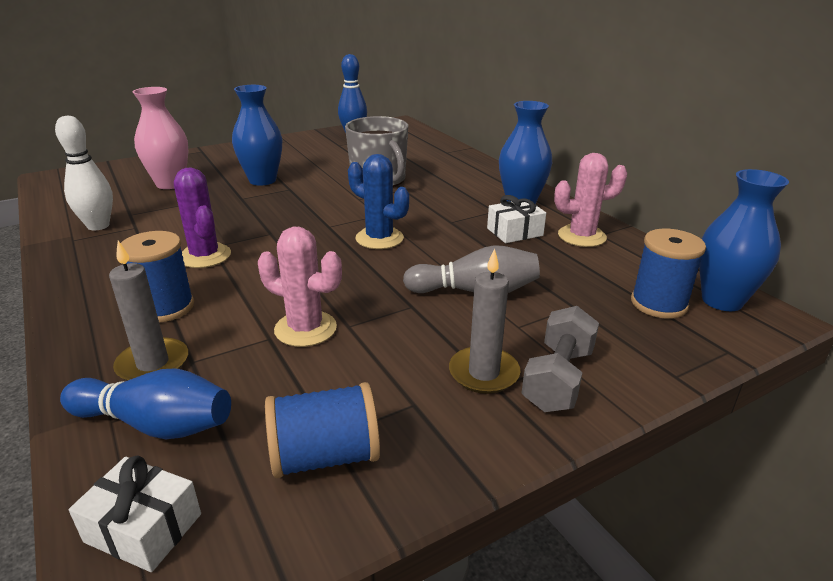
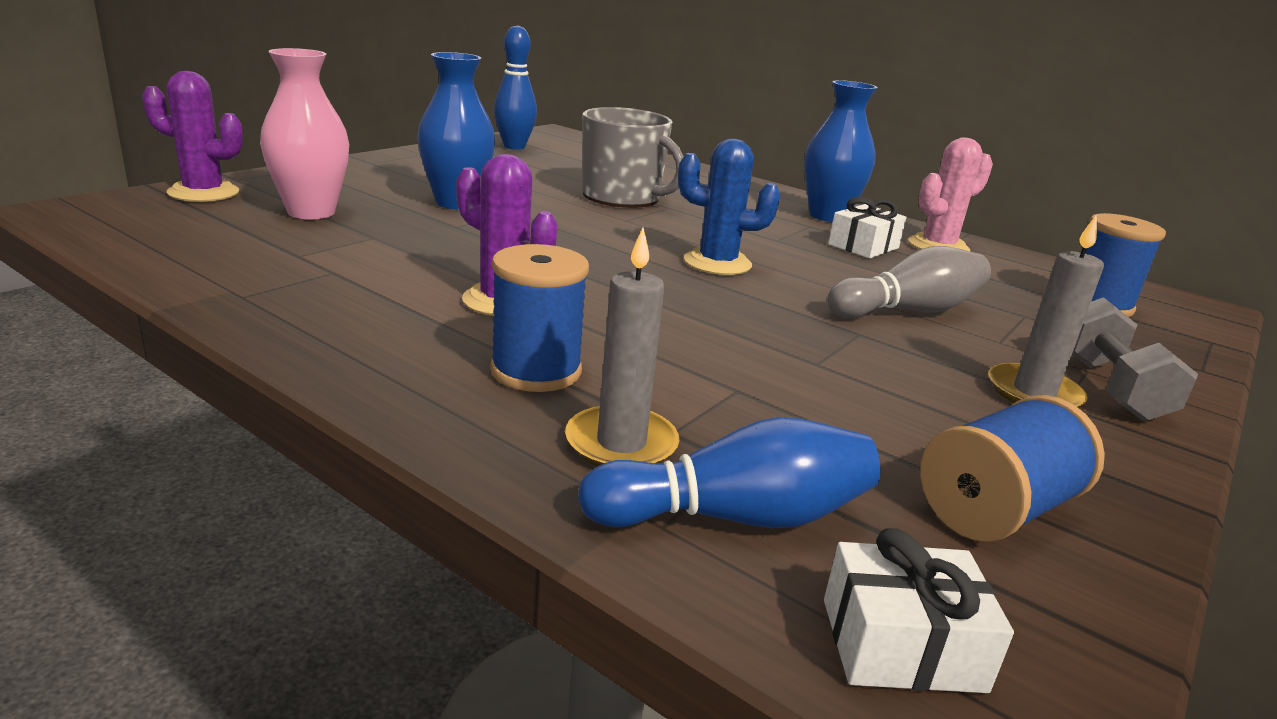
camera: 25 degrees left, 5 degrees down
white bowling pin [55,116,113,230] -> none
pink cactus [258,227,342,347] -> none
blue vase [699,169,789,311] -> none
none -> purple cactus [142,71,243,202]

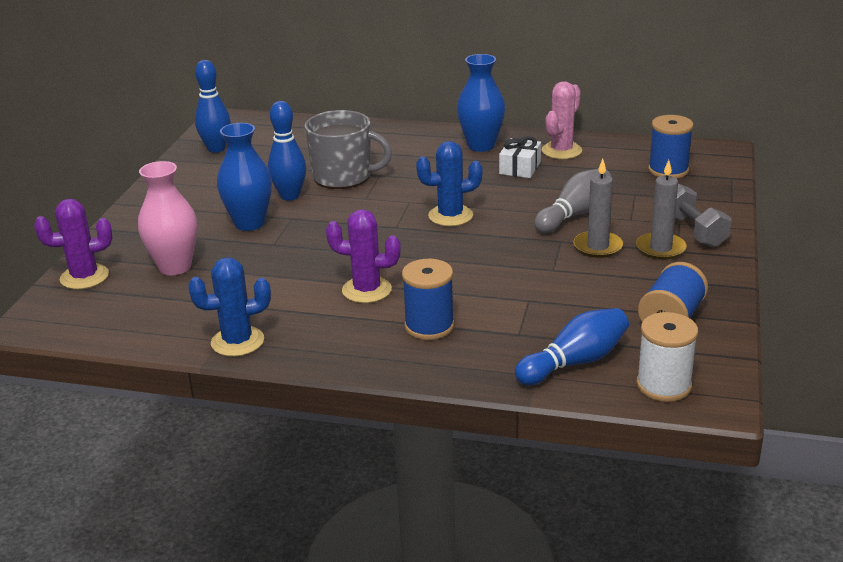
camera: 20 degrees left, 5 degrees up
grey candle [565,228,679,467] -> grey candle moved to [573,159,623,258]
white gift [824,528,1014,693] -> white spool [636,312,698,402]
none -> blue cactus [188,257,271,357]
none -> blue bowling pin [268,101,306,201]

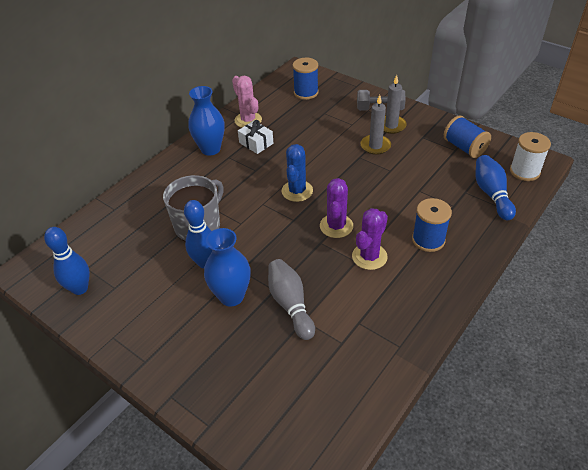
camera: 65 degrees left, 15 degrees up
purple cactus [34,199,112,289] -> purple cactus moved to [320,178,353,238]
pink vase [138,161,197,275] -> none
blue cactus [188,257,271,357] -> none
grey bowling pin [534,169,612,233] -> grey bowling pin moved to [268,259,315,340]

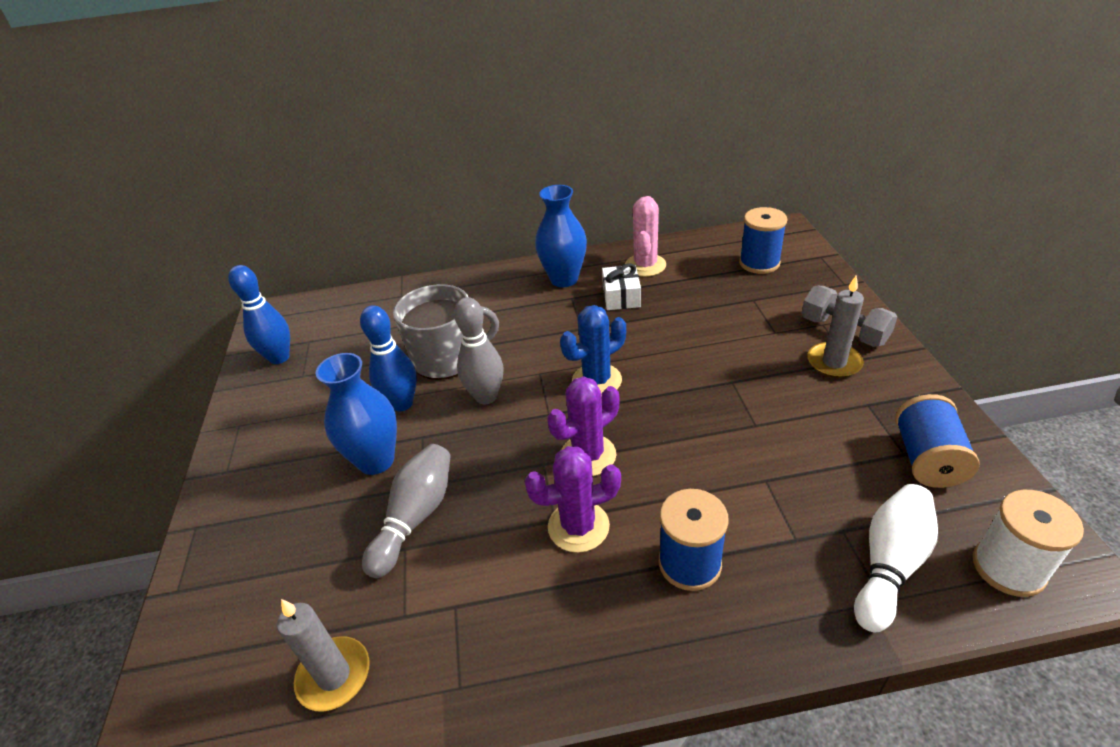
camera: 45 degrees right, 5 degrees down
grey candle [360,95,391,155] -> grey candle moved to [277,599,370,712]
blue bowling pin [476,155,516,220] -> white bowling pin [854,484,938,632]
none -> grey bowling pin [454,297,504,404]

